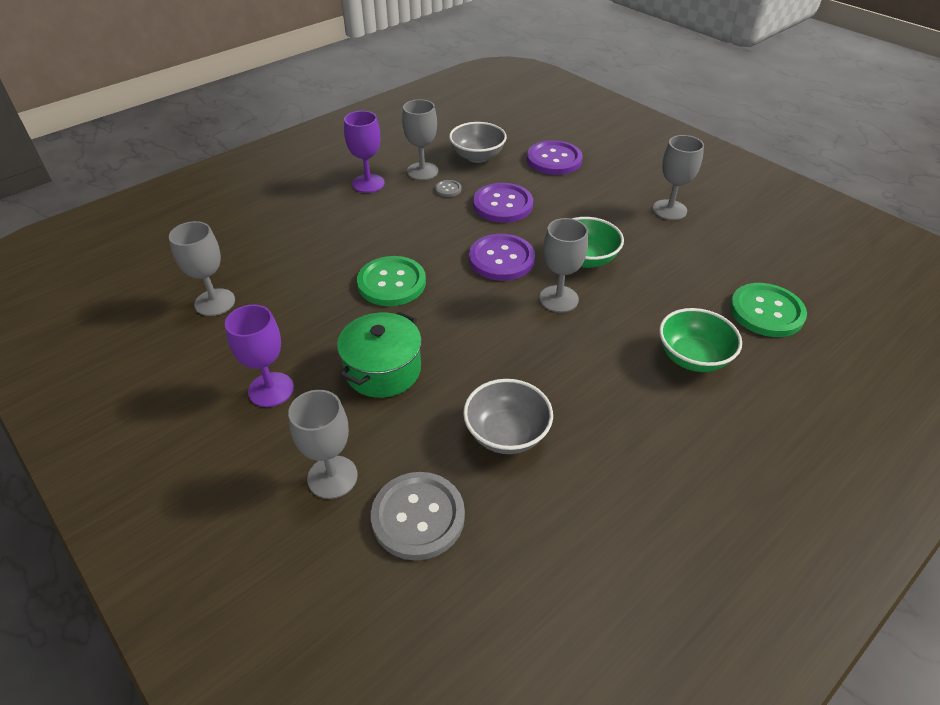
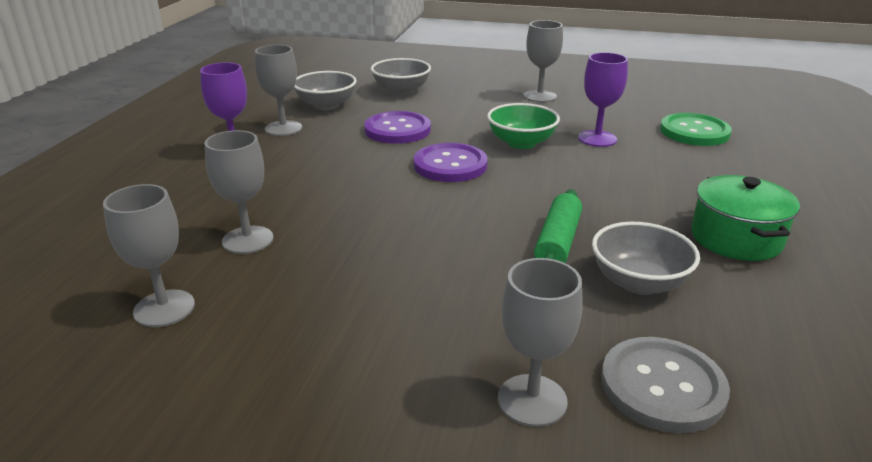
camera: 35 degrees left, 15 degrees down
purple goblet [225,305,294,407] -> purple goblet moved to [578,52,628,147]
green pot [337,312,422,398] -> green pot moved to [691,175,800,261]
green button [357,256,426,306] -> none
grey button [435,180,461,197] -> none
purple button [527,140,583,175] -> grey bowl [371,58,431,95]
grey goblet [539,218,588,313] -> grey goblet moved to [205,130,274,254]
green bowl [659,308,742,372] -> none
none -> green rolling pin [534,189,582,263]

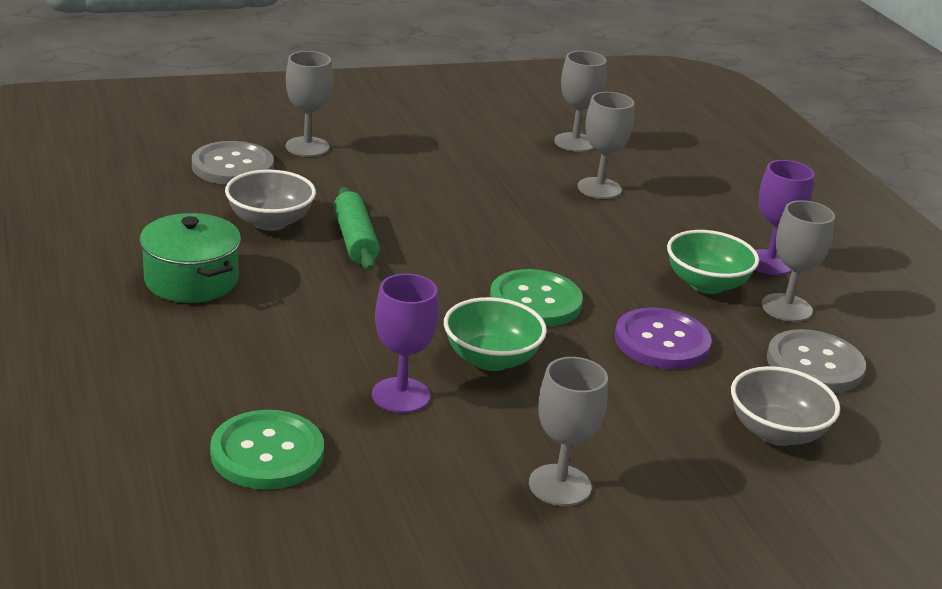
camera: 145 degrees right, 0 degrees up
grey bowl [294,71,357,110] -> grey button [767,329,866,393]
purple button [414,143,488,182] -> green button [490,269,583,327]
none -> green bowl [667,230,759,294]

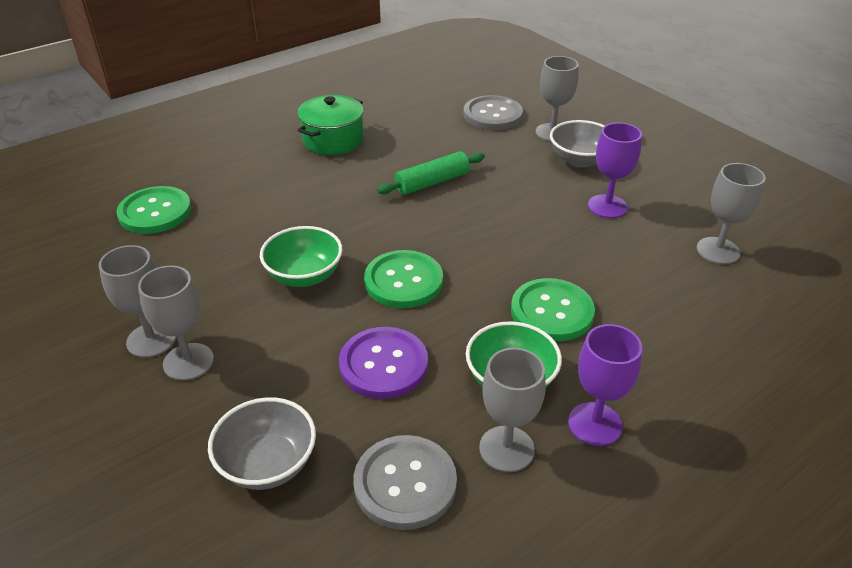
camera: 75 degrees right, 10 degrees up
grey bowl [225,170,316,231] -> grey bowl moved to [550,120,605,168]
purple goblet [372,274,439,413] -> purple goblet moved to [588,123,642,218]
grey goblet [578,92,634,199] -> grey goblet moved to [138,266,214,381]
none -> green button [511,278,595,341]

